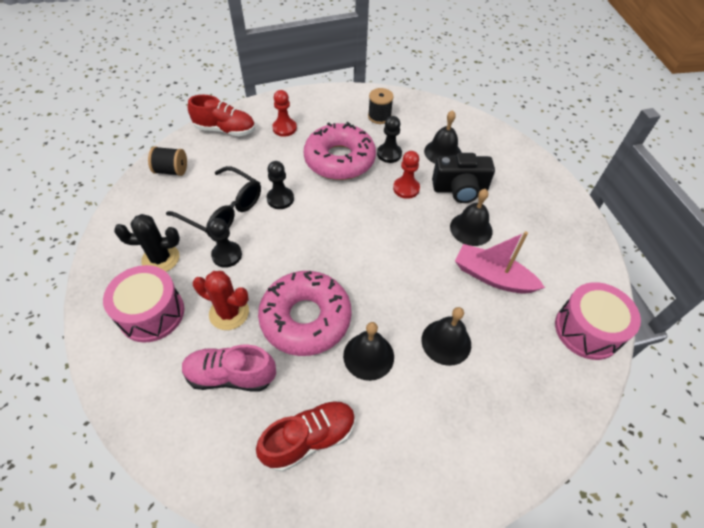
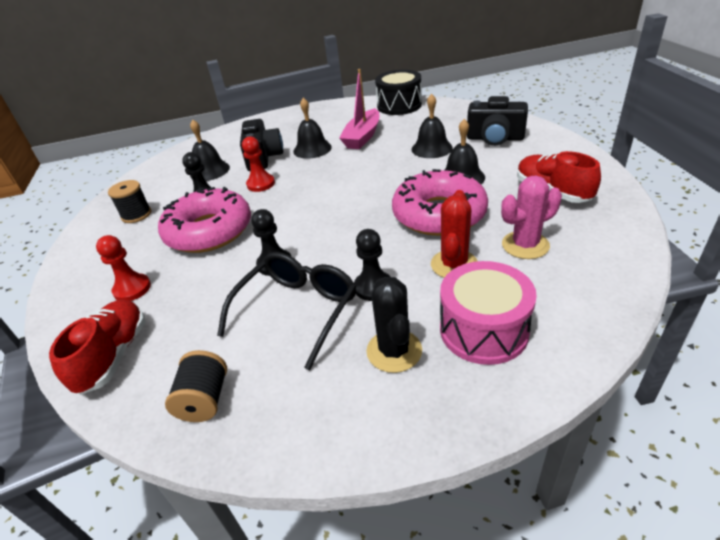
camera: 90 degrees left, 15 degrees down
pink shoe [182,344,276,391] -> pink cactus [501,175,562,259]
pink drum [555,282,641,360] -> black drum [375,70,422,115]
none -> black camera [467,96,528,146]

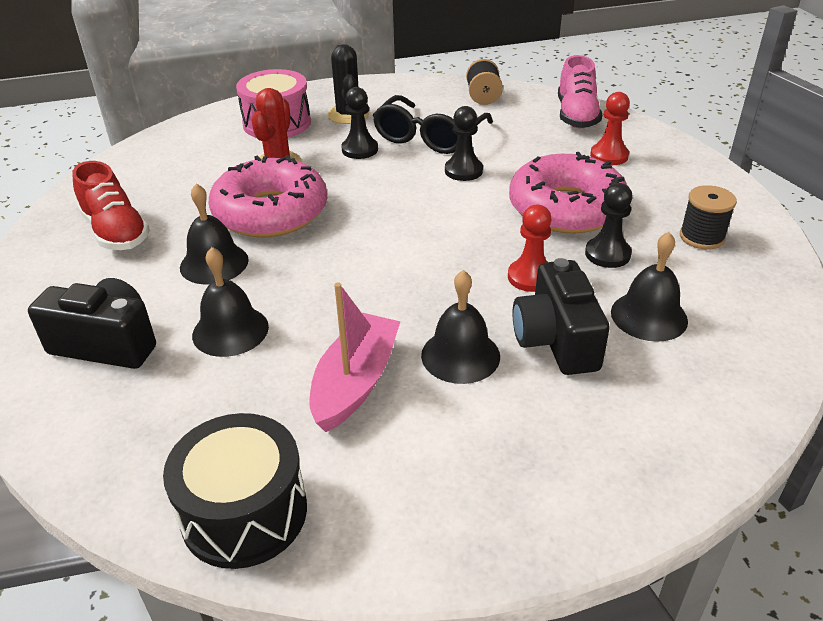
camera: 175 degrees right, 0 degrees up
red shoe [49,299,146,395] -> pink shoe [558,55,602,128]
pink cactus [501,175,562,259] -> none

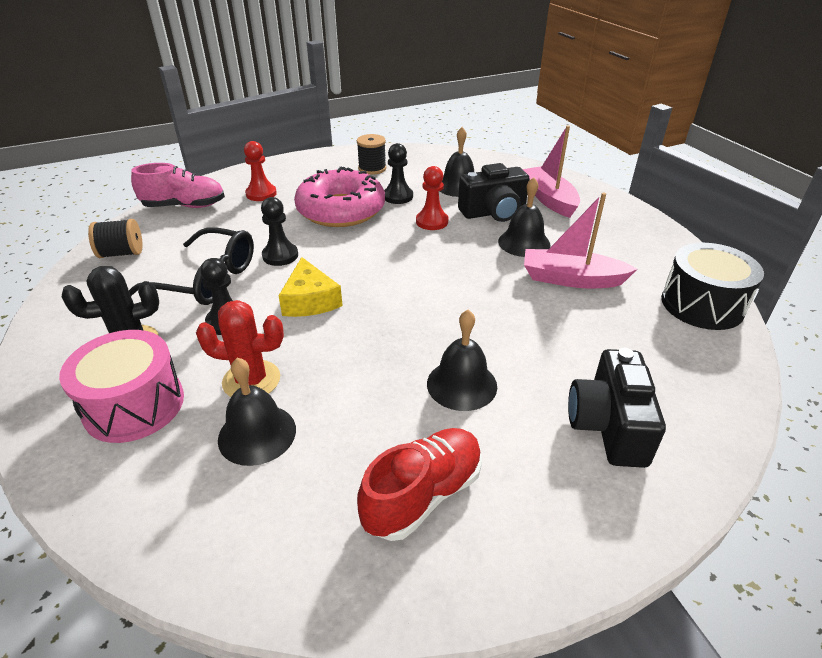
camera: 100 degrees left, 0 degrees up
black bell [192,247,269,357] -> black bell moved to [218,358,296,466]
pink donut [209,155,327,237] -> none
none -> yellow cheese [278,257,343,317]
none -> pink boat [523,125,580,218]

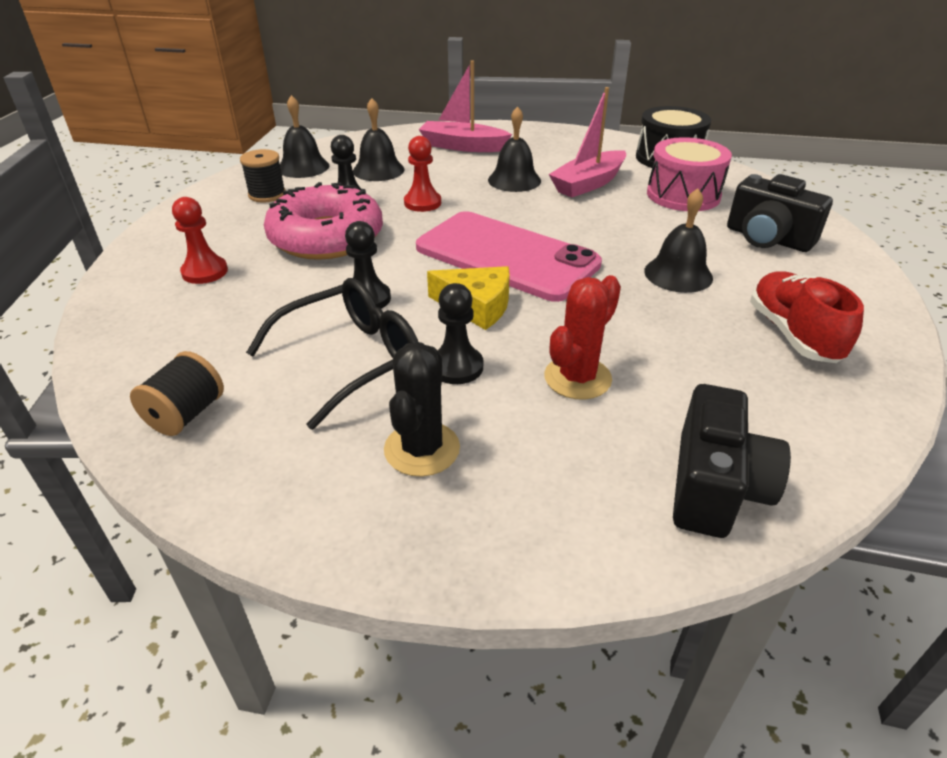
camera: 55 degrees left, 0 degrees up
pink drum [59,330,184,443] -> pink drum moved to [647,137,732,211]
pink shoe [131,163,225,208] -> none
black bell [218,358,296,466] -> black bell moved to [280,95,329,178]
black camera [458,163,530,222] -> black camera moved to [673,384,791,538]
none -> pink phone [416,211,602,302]

